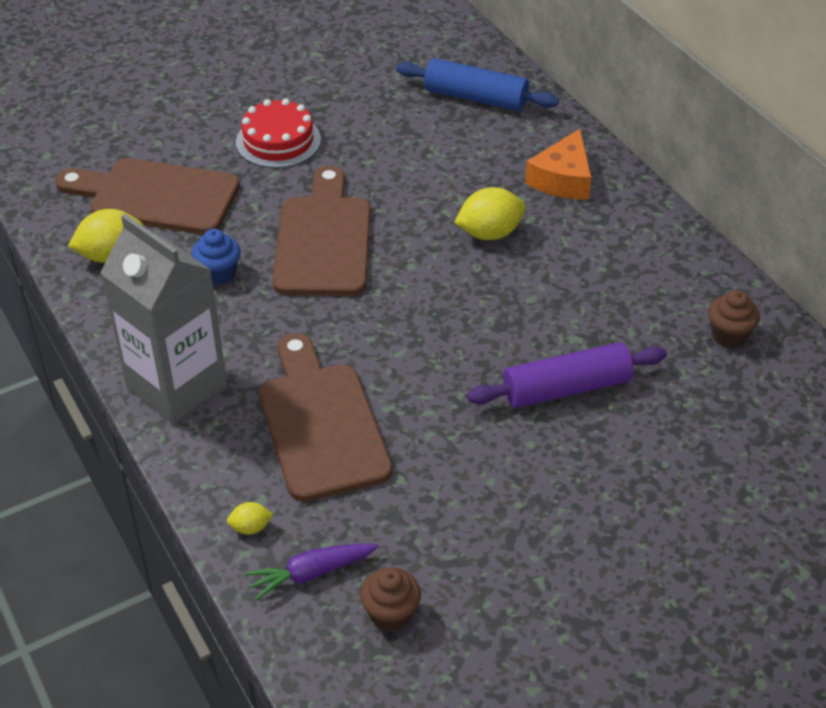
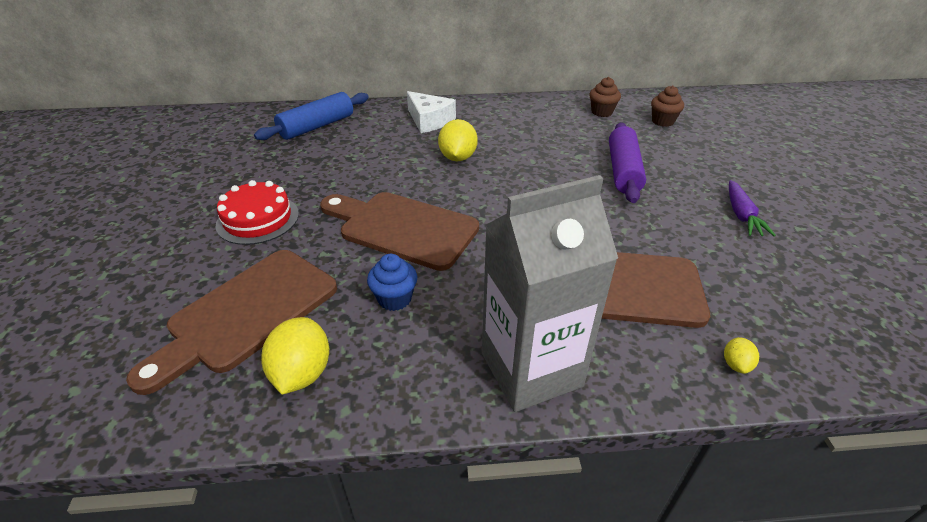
camera: 65 degrees left, 5 degrees down
purple carrot [244,543,378,601] -> purple carrot moved to [729,180,776,236]
brown cupcake [360,567,421,632] -> brown cupcake moved to [651,85,684,127]
orange cheese [525,129,592,199] -> white cheese [407,91,456,133]

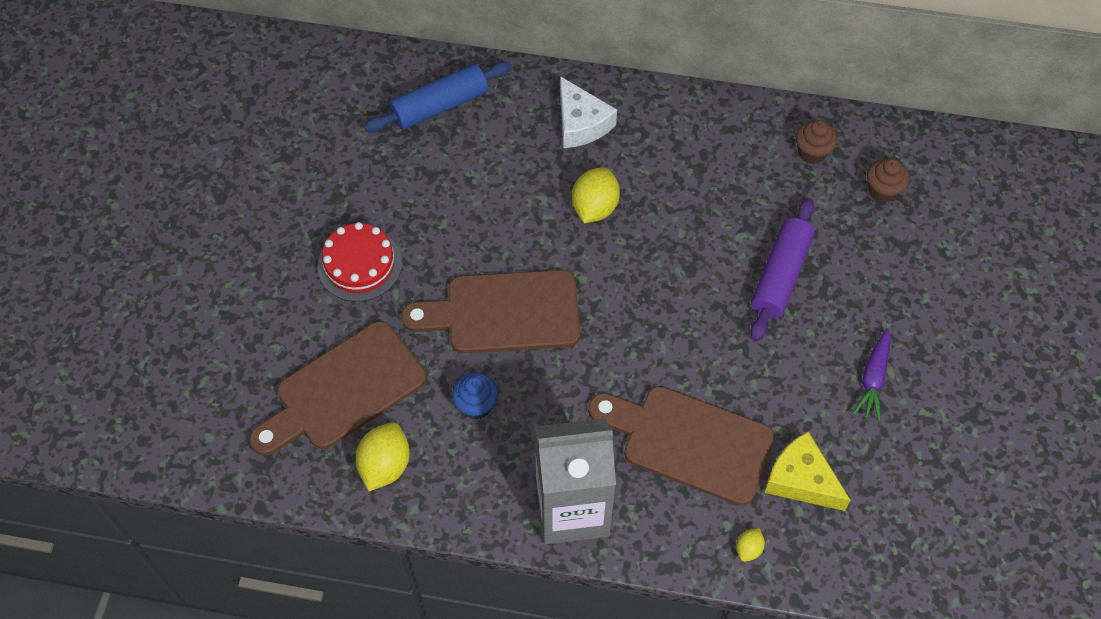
camera: 15 degrees right, 20 degrees up
brown cutting board [320,192,479,271] -> brown cutting board turned 45 degrees counterclockwise [401,270,580,353]
none -> yellow cheese [764,432,851,511]

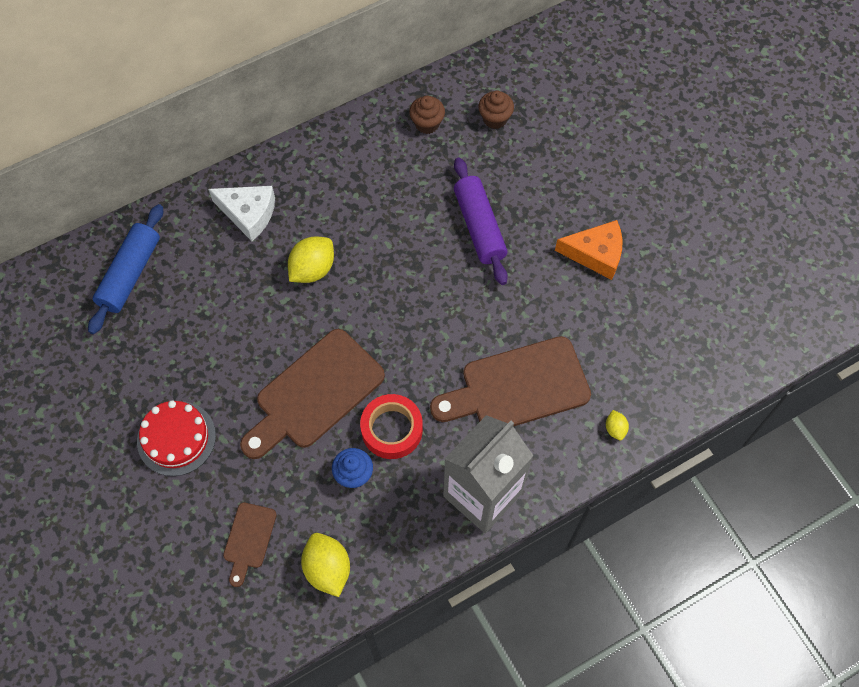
camera: 40 degrees left, 5 degrees up
brown cutting board [249,321,426,456] -> brown cutting board [223,503,277,587], size x0.50
yellow lemon [572,167,620,223] -> yellow lemon turned 60 degrees clockwise [288,237,334,283]
yellow cheese [764,432,851,511] -> none
purple carrot [853,328,891,421] -> orange cheese [555,220,623,280]
none -> red tape [360,394,423,459]

